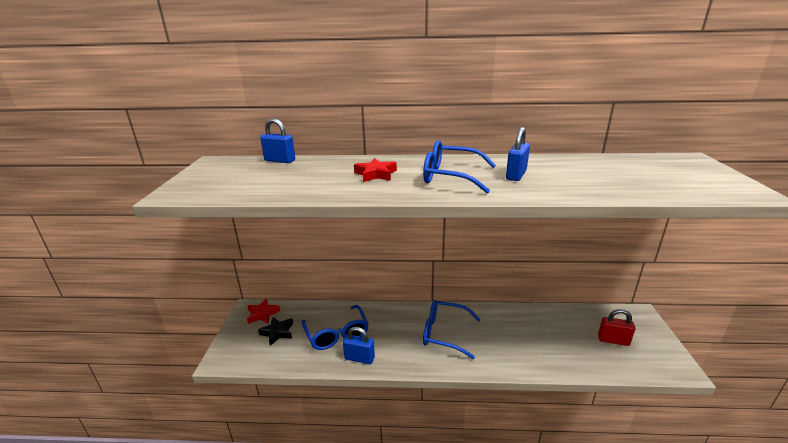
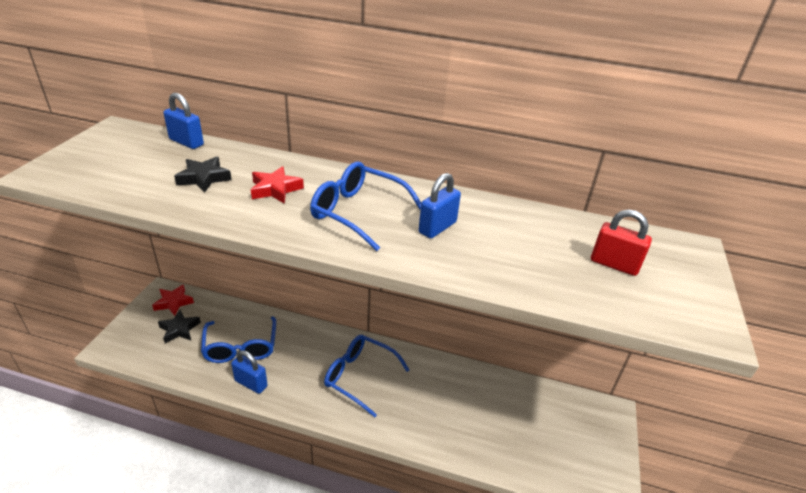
camera: 10 degrees right, 10 degrees up
red padlock [598,309,635,346] -> red padlock moved to [591,209,652,276]
none -> black star [174,157,232,193]

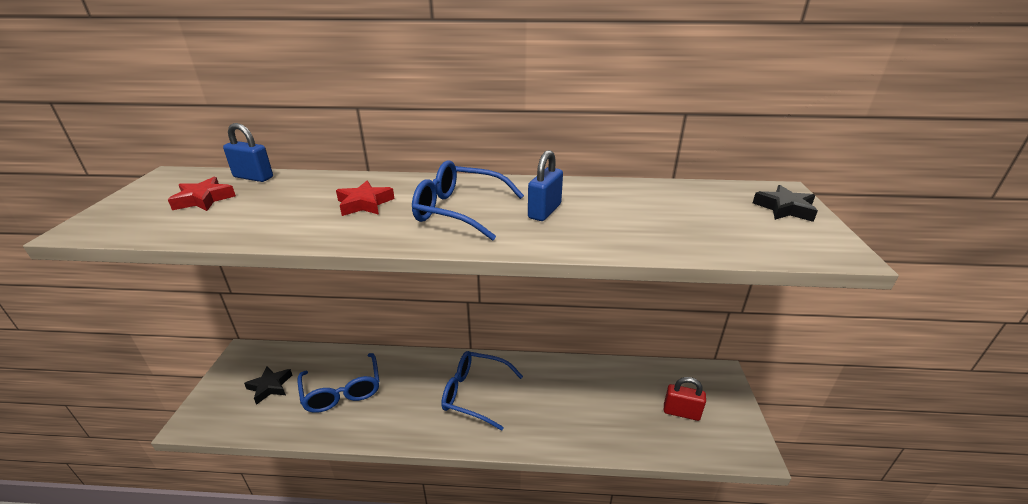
camera: 10 degrees left, 5 degrees down
red star [152,285,194,316] -> red star moved to [168,177,236,211]
black star [174,157,232,193] -> black star moved to [753,185,818,222]
blue padlock [231,350,268,394] -> none
red padlock [591,209,652,276] -> red padlock moved to [664,377,706,421]

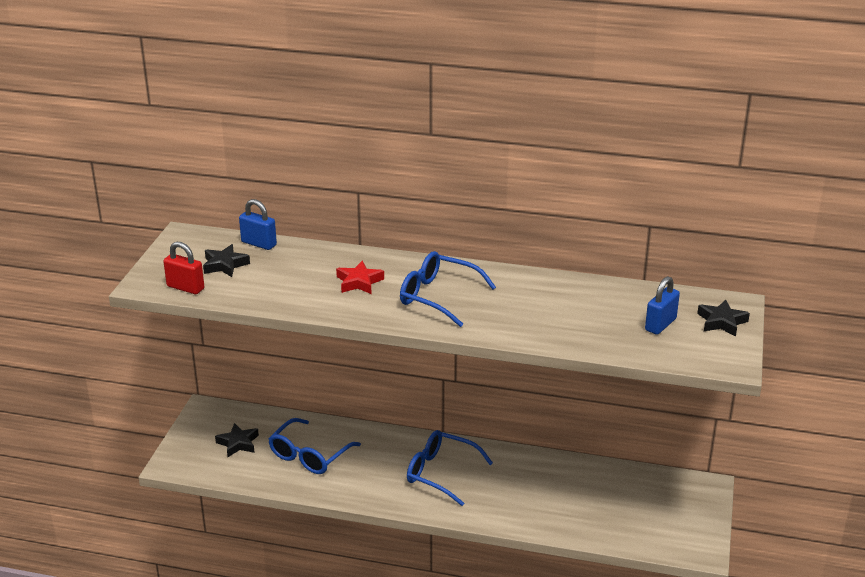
camera: 10 degrees right, 0 degrees up
red star [168,177,236,211] -> black star [203,244,250,277]
blue glasses [298,353,379,413] -> blue glasses turned 45 degrees clockwise [269,418,361,474]
blue padlock [528,150,563,221] -> blue padlock moved to [645,276,680,335]
red padlock [664,377,706,421] -> red padlock moved to [163,242,204,294]

